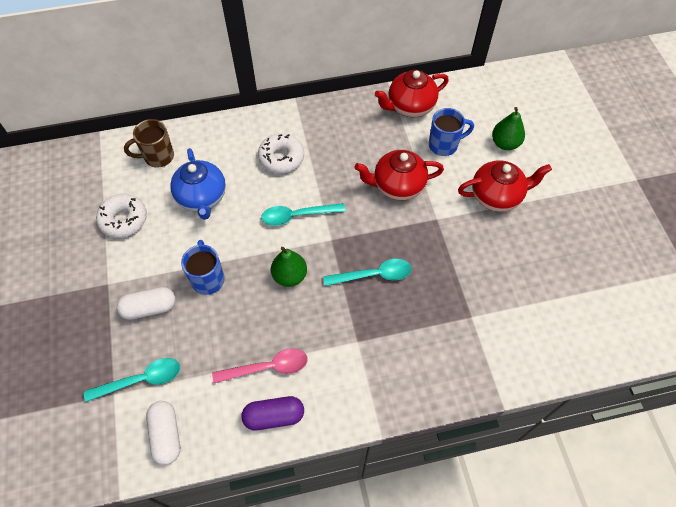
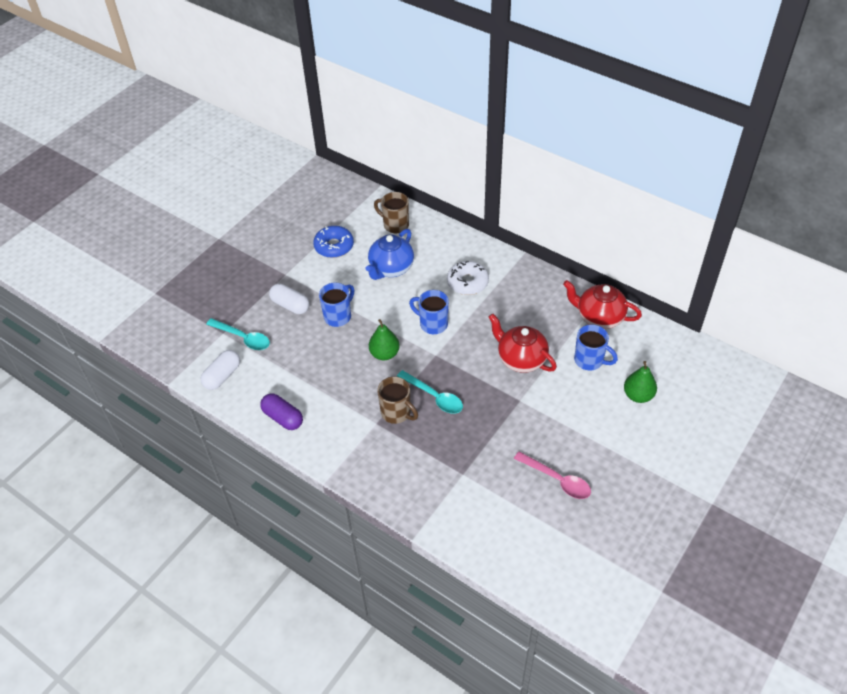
camera: 50 degrees right, 10 degrees down
white donut [96,194,147,238] -> blue donut [313,226,354,258]
pink spoon [212,348,308,383] -> pink spoon moved to [514,452,591,499]
turquoise spoon [261,203,345,226] -> blue mug [409,290,449,334]
red teapot [458,160,552,212] -> none
none -> brown mug [377,377,418,424]

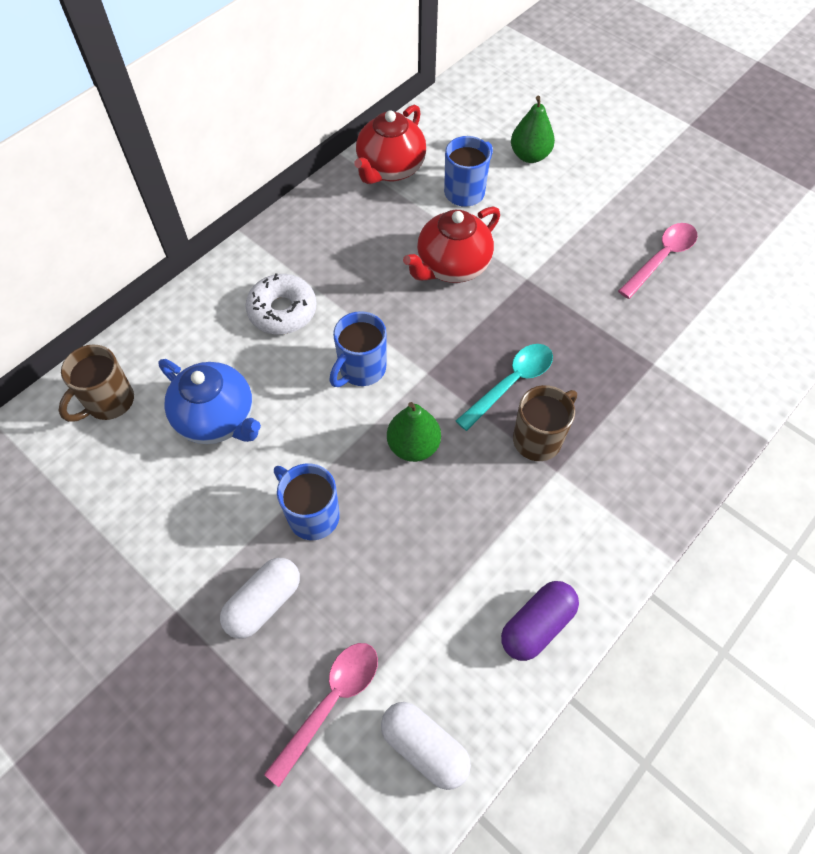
camera: 85 degrees left, 10 degrees up
turquoise spoon [206,318,270,350] -> pink spoon [264,643,378,787]
blue donut [313,226,354,258] -> none

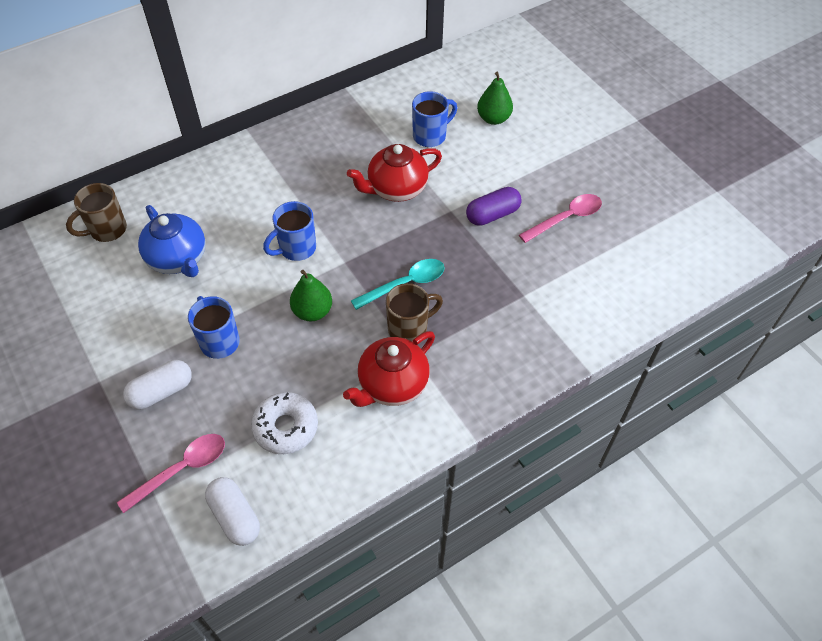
camera: 15 degrees right, 5 degrees down
white donut [245,273,316,334] -> white donut moved to [251,392,318,454]
red teapot [354,105,426,184] -> red teapot moved to [343,331,435,407]
purple capsule [501,581,579,661] -> purple capsule moved to [466,187,522,226]

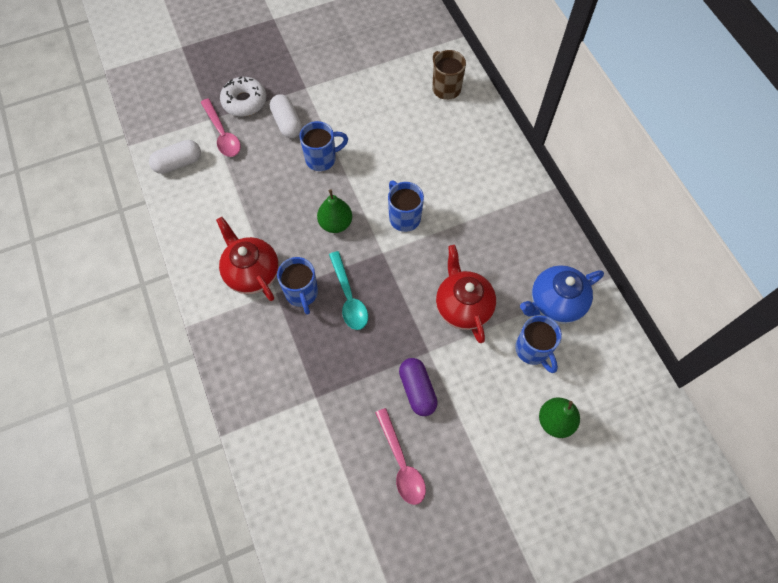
camera: 100 degrees right, 10 degrees up
blue teapot [138,205,206,277] -> blue teapot moved to [520,265,604,324]
white donut [251,392,318,454] -> white donut moved to [220,76,266,117]
brown mug [386,283,443,342] -> blue mug [277,257,318,315]

